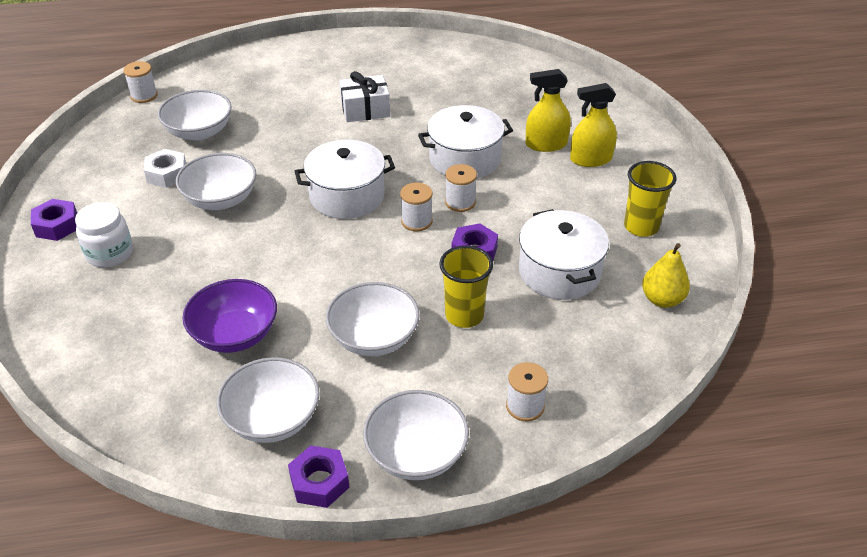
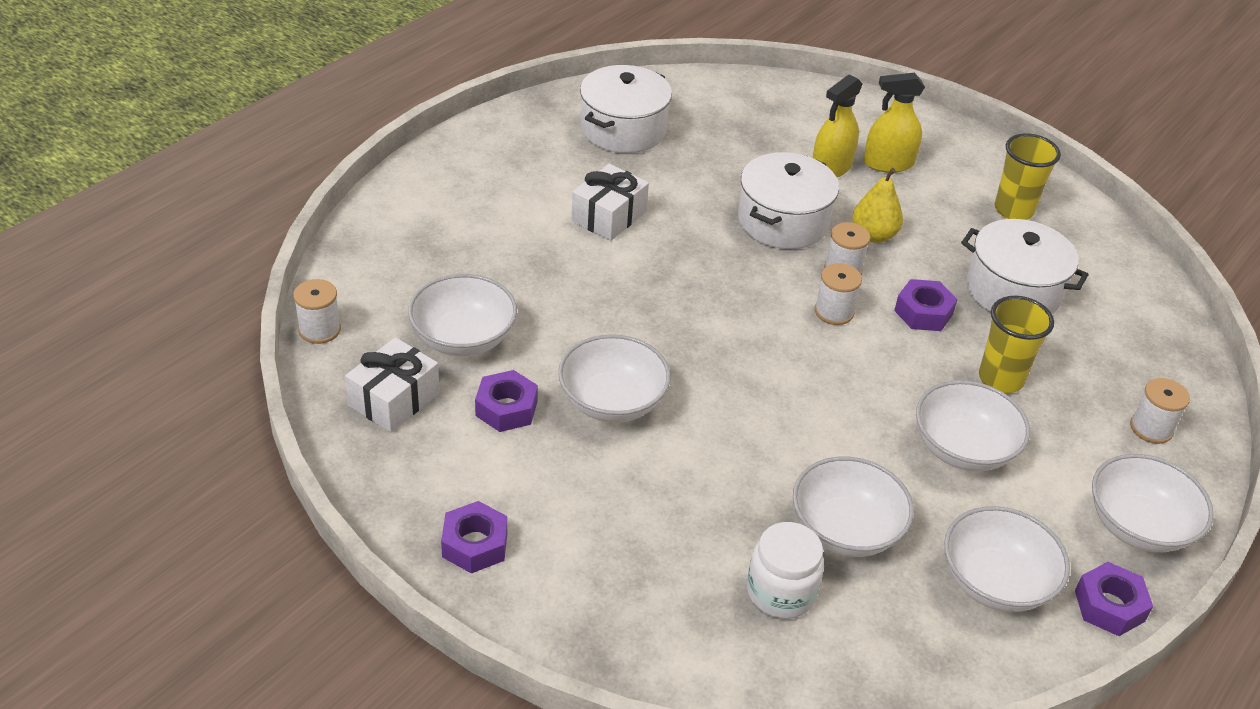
camera: 45 degrees left, 0 degrees up
white jar [75,202,133,267] -> white jar moved to [747,522,824,619]
white nut [144,149,186,188] -> purple nut [475,370,538,432]
purple bowl [182,279,277,353] -> white bowl [793,457,914,557]
white pot [295,140,395,219] -> white pot moved to [580,65,672,153]
yellow spray bottle [570,83,617,167] -> yellow spray bottle turned 45 degrees clockwise [864,73,925,173]
yellow pear [642,243,690,308] -> yellow pear moved to [852,168,903,243]
none -> white gift [345,337,440,432]

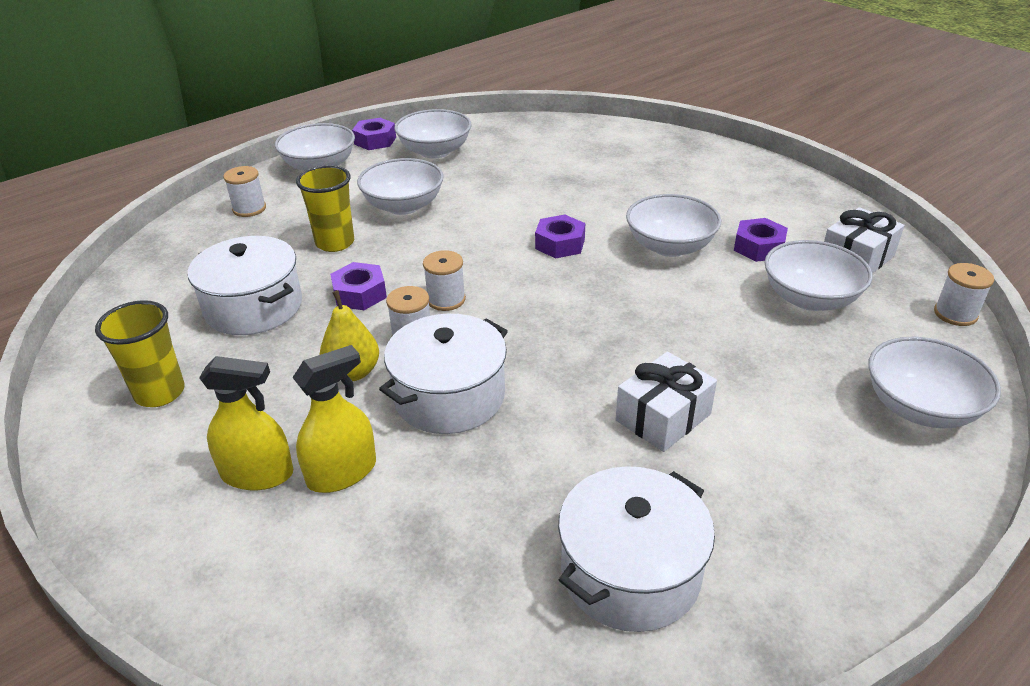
camera: 165 degrees left, 5 degrees down
purple nut [441,501,508,573] -> purple nut moved to [535,215,585,258]
white jar [747,522,824,619] -> none
white bowl [793,457,914,557] -> white bowl moved to [868,337,1001,428]

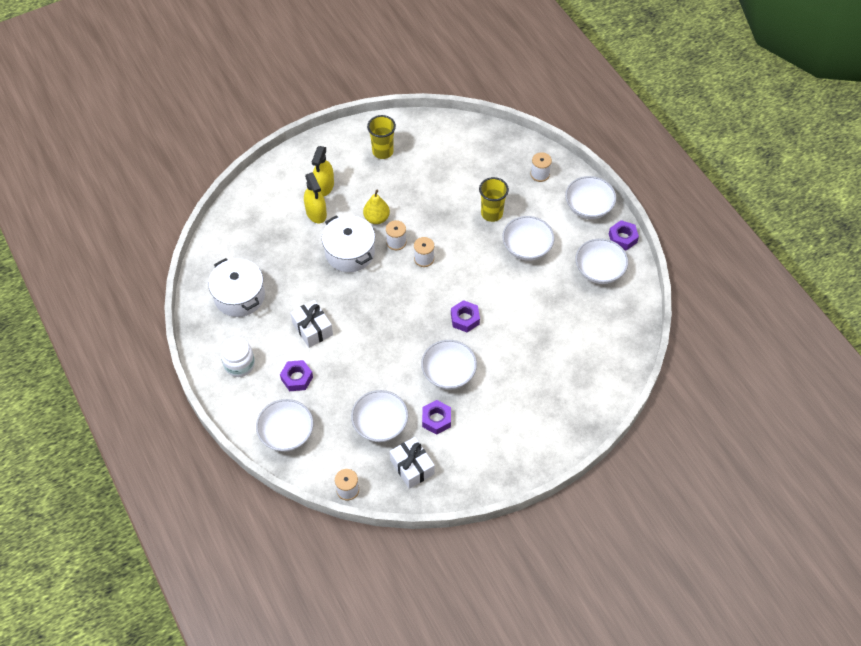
camera: 100 degrees right, 20 degrees up
white pot [188,236,302,335] -> none
purple nut [330,262,387,310] -> purple nut moved to [280,360,313,391]
none -> white jar [221,337,255,377]

